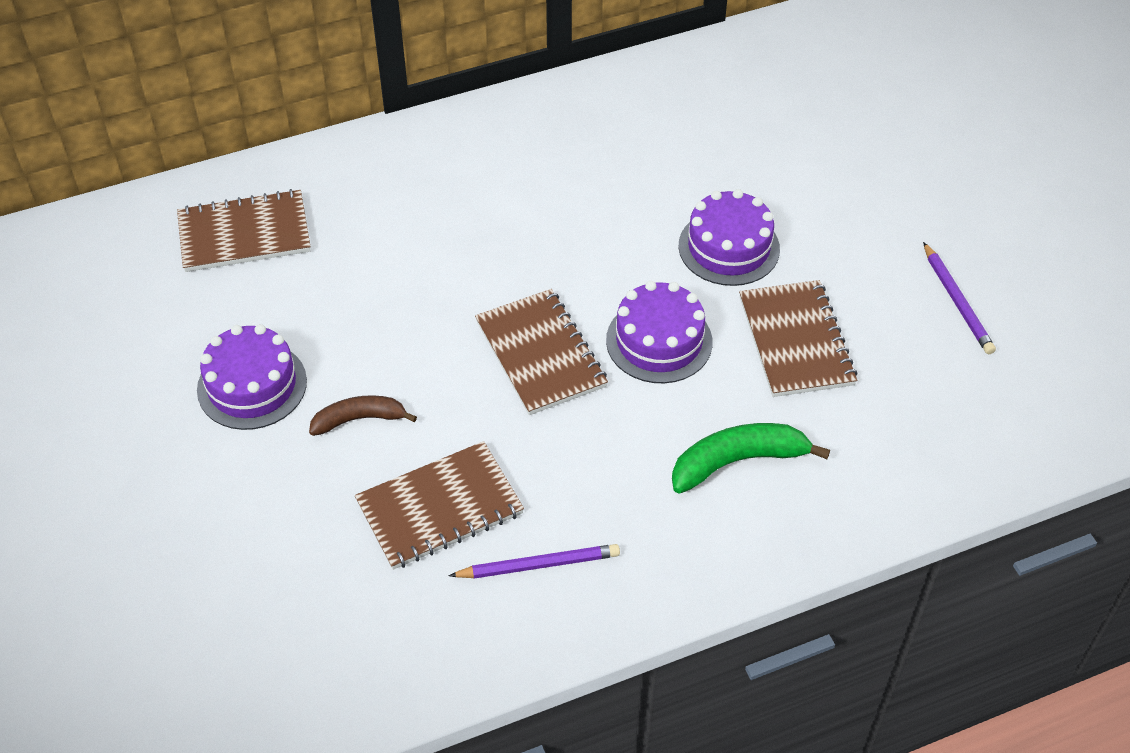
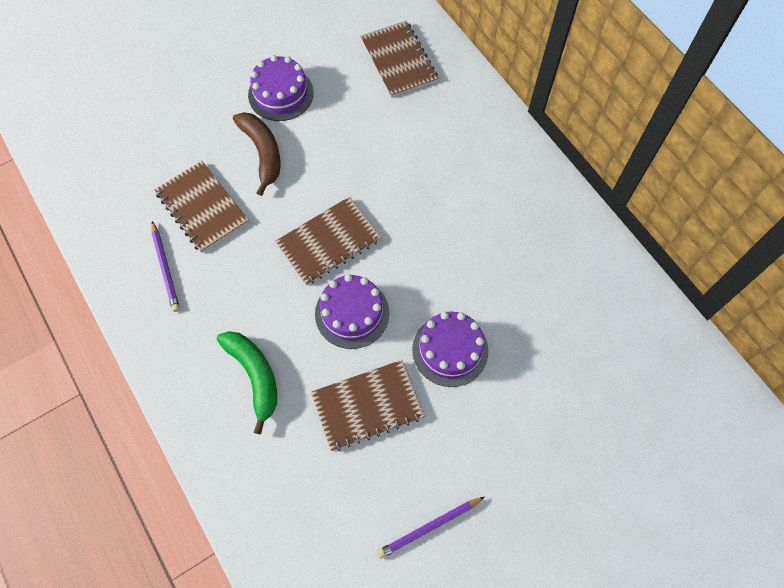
camera: 80 degrees right, 15 degrees up
brown banana [309,395,417,436] -> brown banana [233,112,281,196], size x1.51

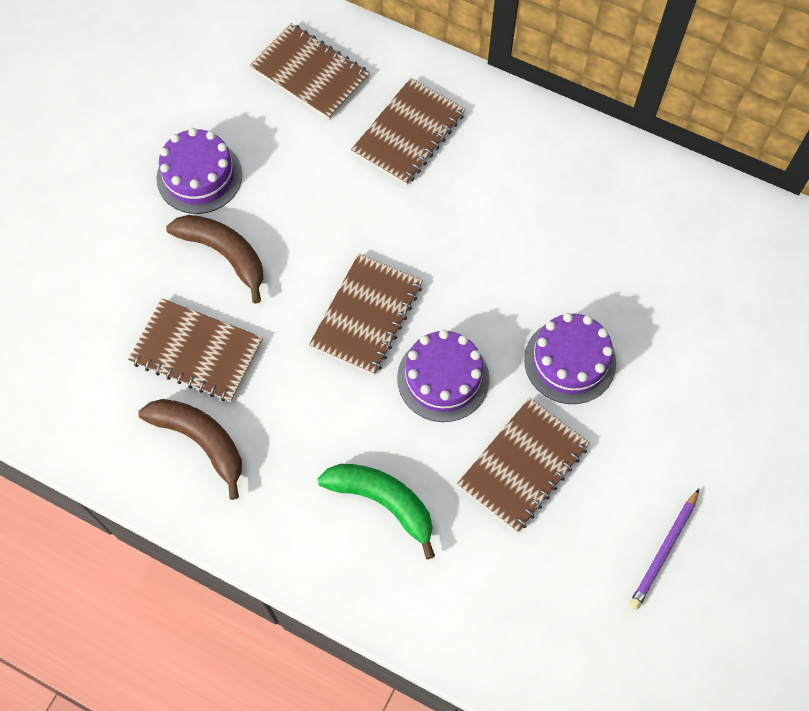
camera: 30 degrees left, 0 degrees up
purple pencil [152,221,180,312] -> brown banana [138,399,242,500]
none -> brown notebook [351,78,466,185]

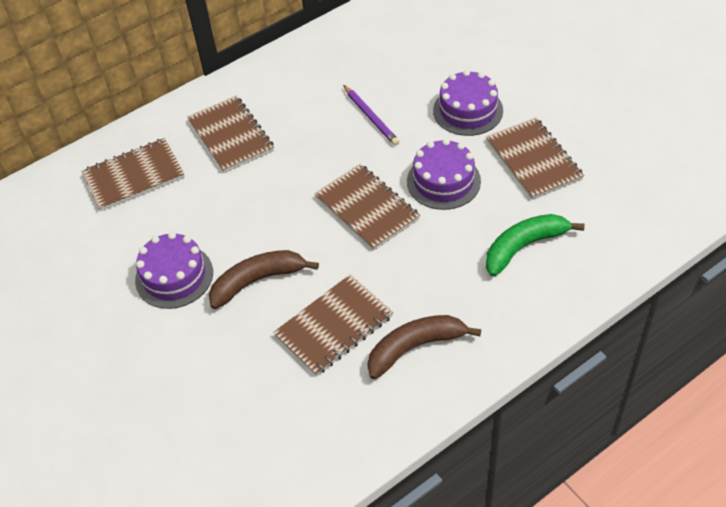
camera: 60 degrees left, 15 degrees down
purple pencil [629,489,699,610] -> purple pencil moved to [343,85,399,146]

